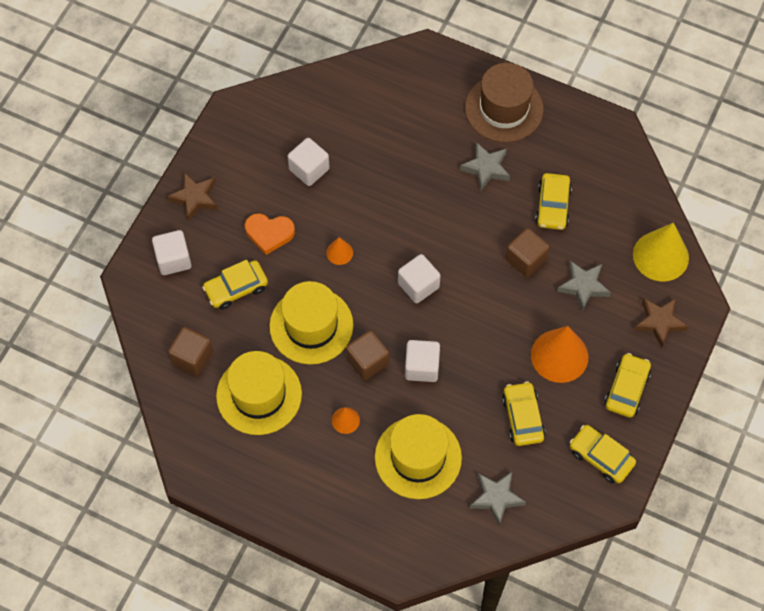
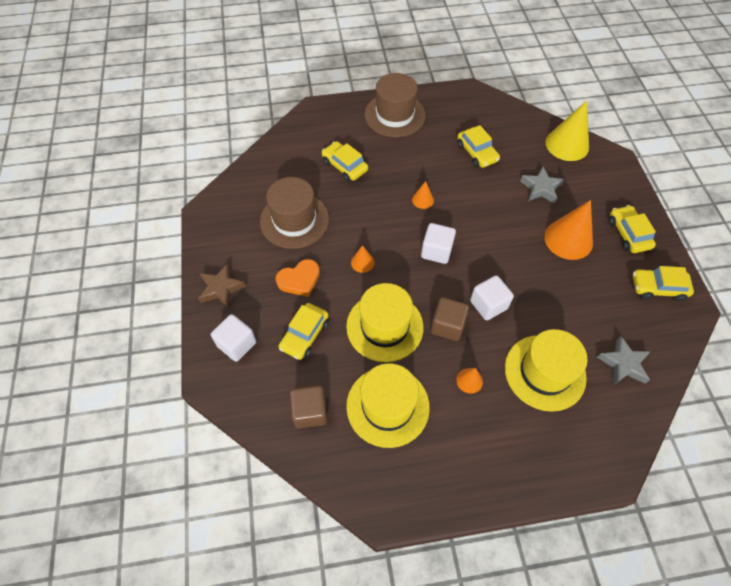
camera: 35 degrees left, 5 degrees down
white cube [288,138,330,186] -> brown hat [260,177,329,249]
grey star [460,142,510,190] -> none
yellow car [502,381,545,446] -> yellow car moved to [322,141,368,182]
brown cube [505,228,550,277] -> none
brown star [634,298,689,348] -> none
none -> orange cone [412,181,434,209]

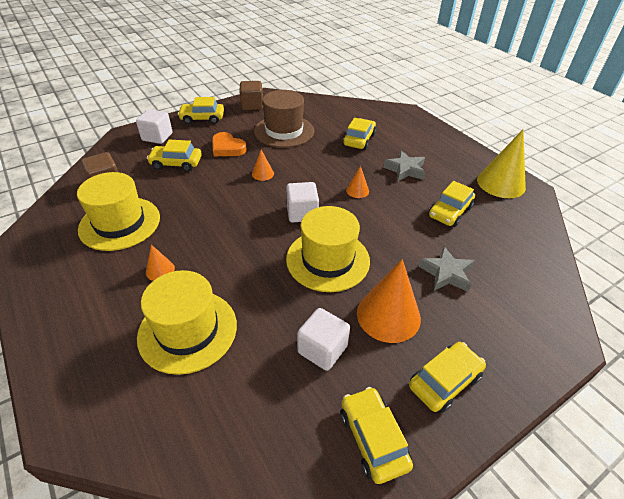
camera: 65 degrees right, 15 degrees down
brown star [198,264,246,309] -> yellow car [178,97,224,124]
yellow hat [346,283,424,362] -> yellow hat moved to [286,206,370,292]
brown hat [365,73,426,137] -> none
brown cube [431,297,469,341] -> brown cube moved to [240,81,263,110]
white cube [470,275,514,321] -> white cube moved to [297,308,350,371]
yellow cone [545,101,589,161] -> yellow cone moved to [477,130,526,198]
grey star [597,336,651,385] -> grey star moved to [383,150,425,181]

